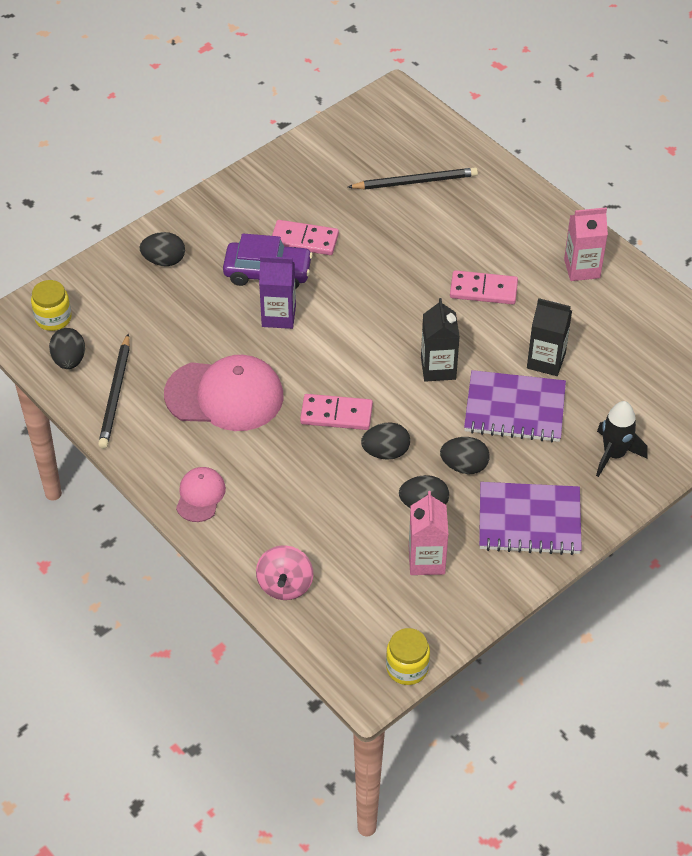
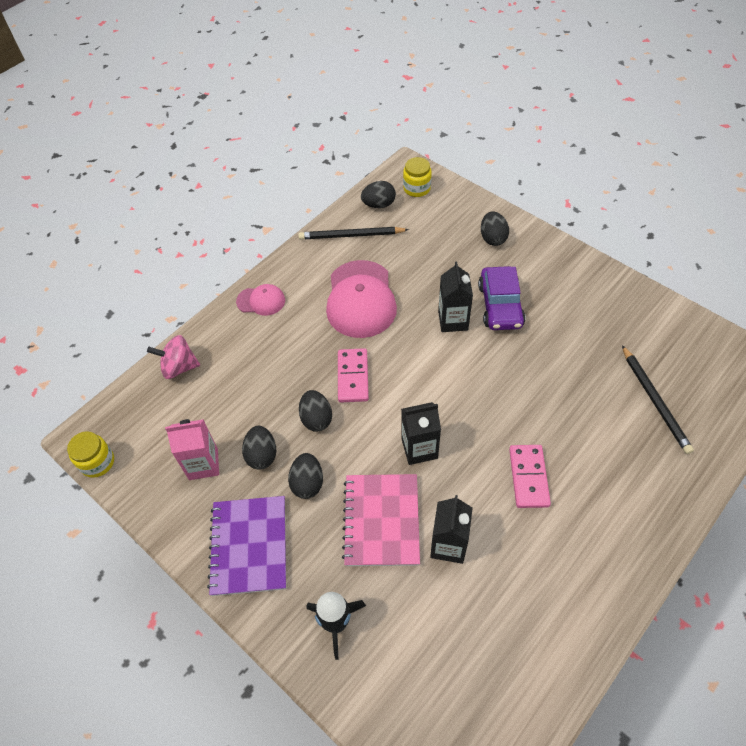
camera: 85 degrees right, 5 degrees up
purple carton [259,256,296,329] -> black carton [438,261,473,332]
pink domino [272,220,339,255] -> none
purple notebook [464,370,566,442] -> pink notebook [342,474,420,566]
pink carton [564,207,608,281] -> none

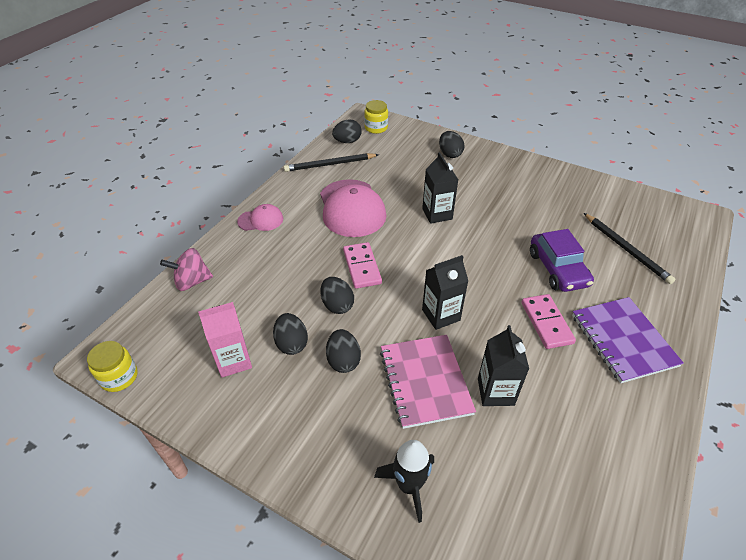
camera: 15 degrees left, 10 degrees down
purple notebook [207,496,286,596] -> purple notebook moved to [572,297,684,383]
purple car [478,266,525,330] -> purple car moved to [530,229,594,292]

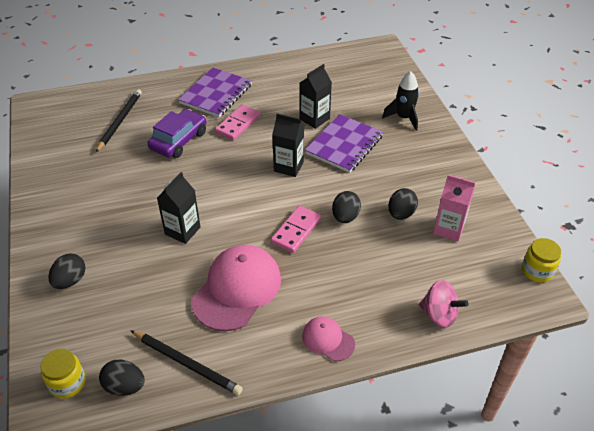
camera: 135 degrees left, 0 degrees up
black egg [326,329,361,373] -> none
pink notebook [380,335,476,429] -> purple notebook [305,114,383,173]

